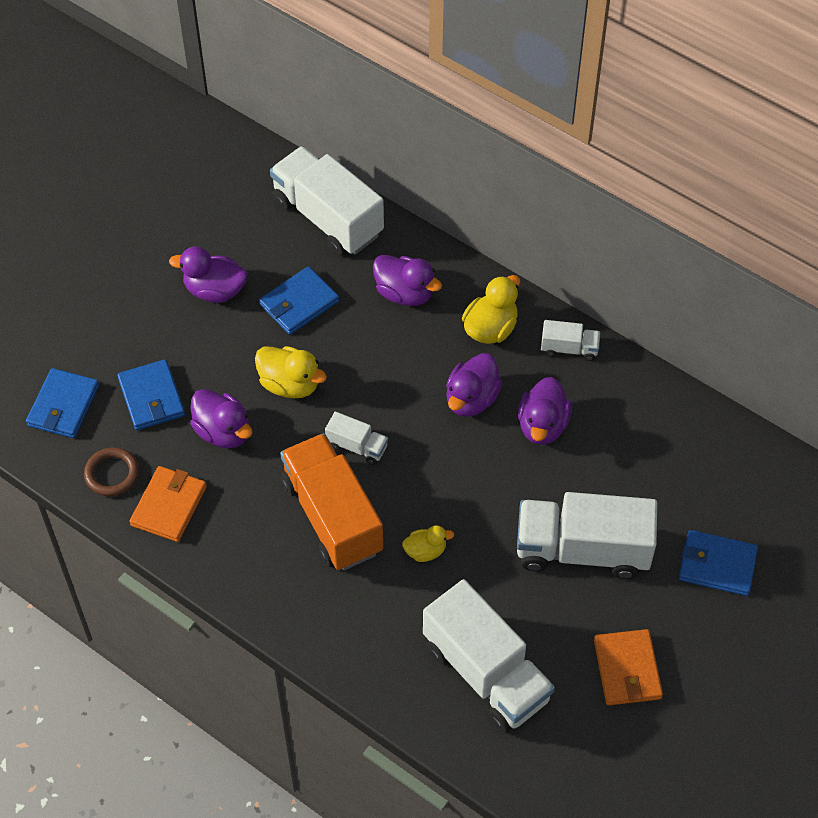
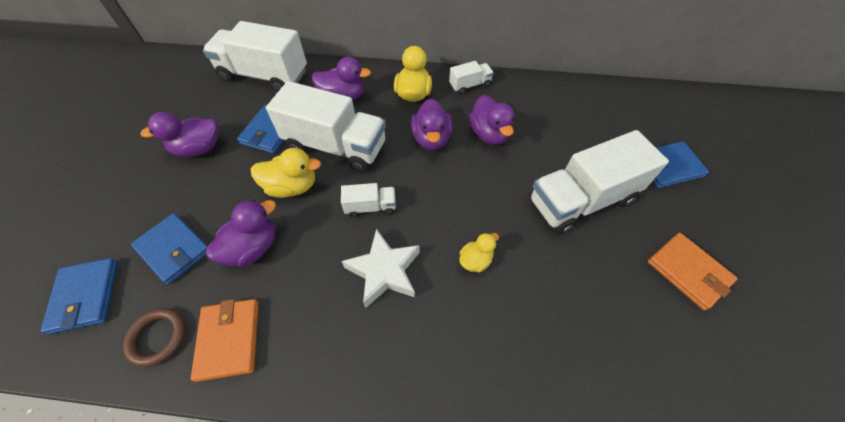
camera: 30 degrees left, 0 degrees up
purple duck [190,389,252,449] -> purple duck turned 60 degrees counterclockwise [206,200,276,267]
orange truck [280,433,383,570] -> white star [342,229,420,308]
white truck [423,579,555,733] -> white truck moved to [266,81,386,172]

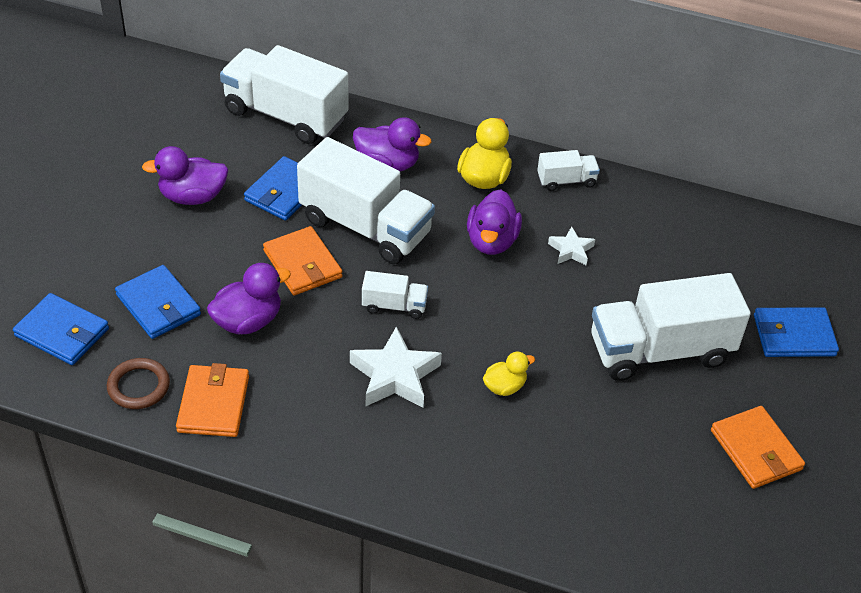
camera: 10 degrees right, 10 degrees down
blue wallet [40,258,118,334] -> blue wallet turned 60 degrees counterclockwise [13,293,109,365]
yellow duck [251,148,321,198] -> orange wallet [263,226,342,295]
purple duck [469,95,515,145] -> white star [548,226,595,265]

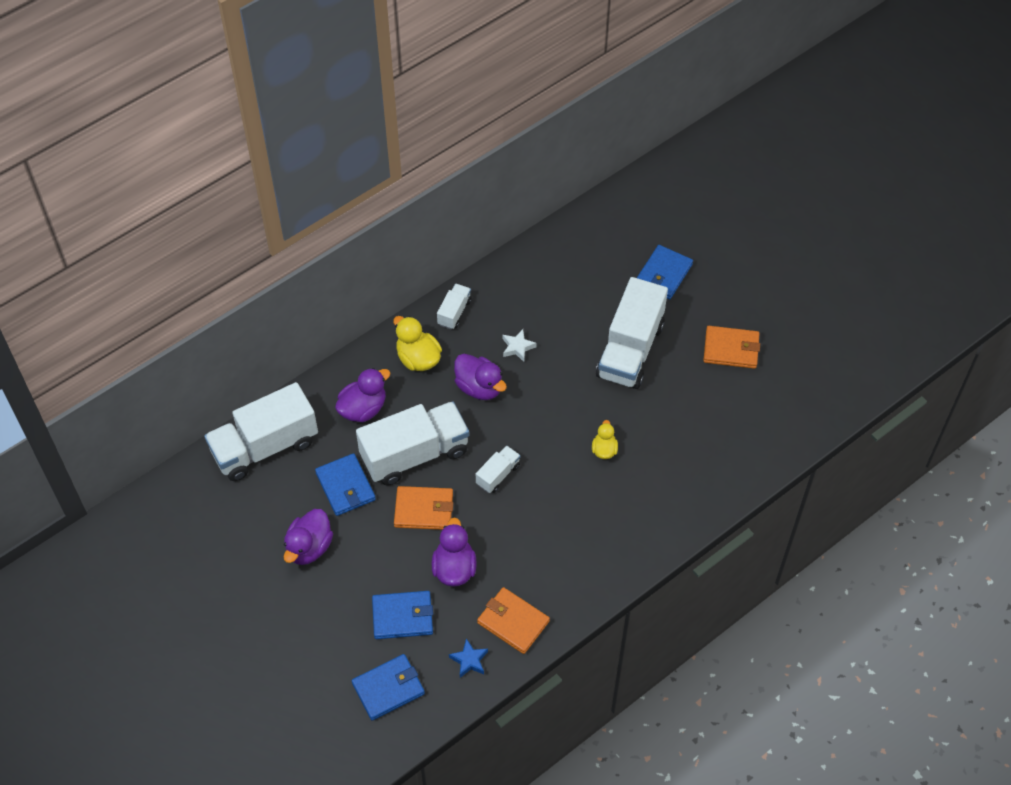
camera: 55 degrees left, 10 degrees up
brown ring [107,358,170,409] -> blue star [449,638,488,678]
white star [350,327,442,408] -> none

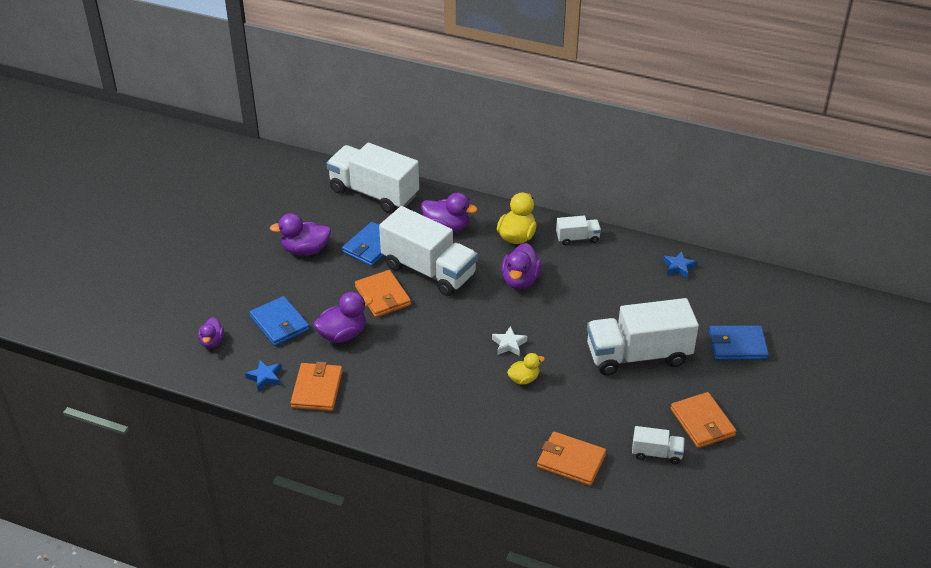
camera: 60 degrees right, 15 degrees down
blue wallet [352,654,425,720] -> purple duck [198,317,224,348]
white truck [476,445,520,493] -> white truck moved to [632,426,685,464]
white star [503,329,537,362] -> white star moved to [492,326,527,356]
none -> orange wallet [537,432,606,486]
none -> blue star [663,251,697,278]

